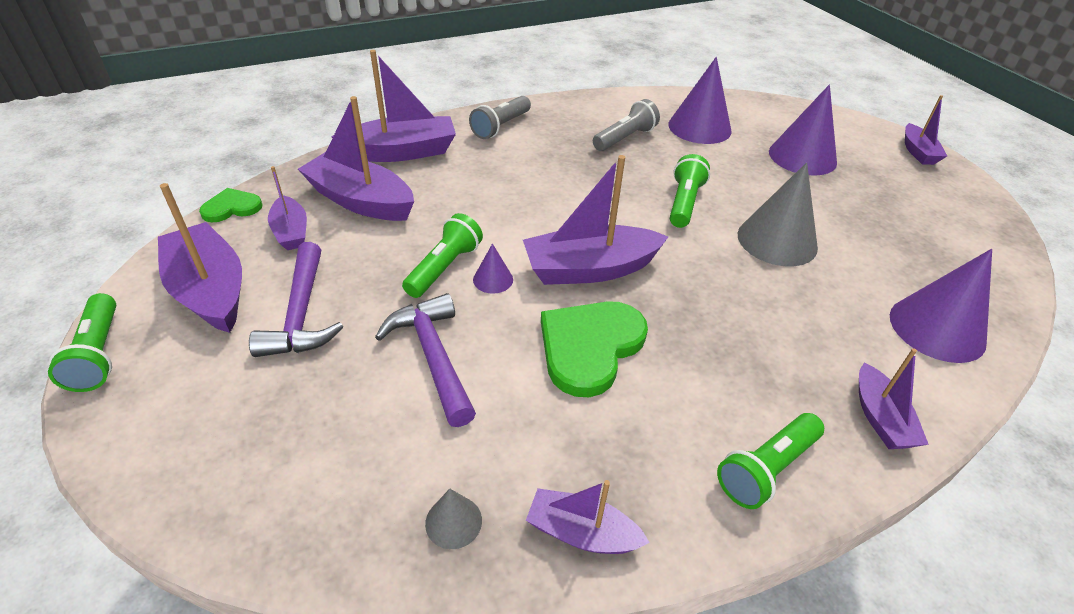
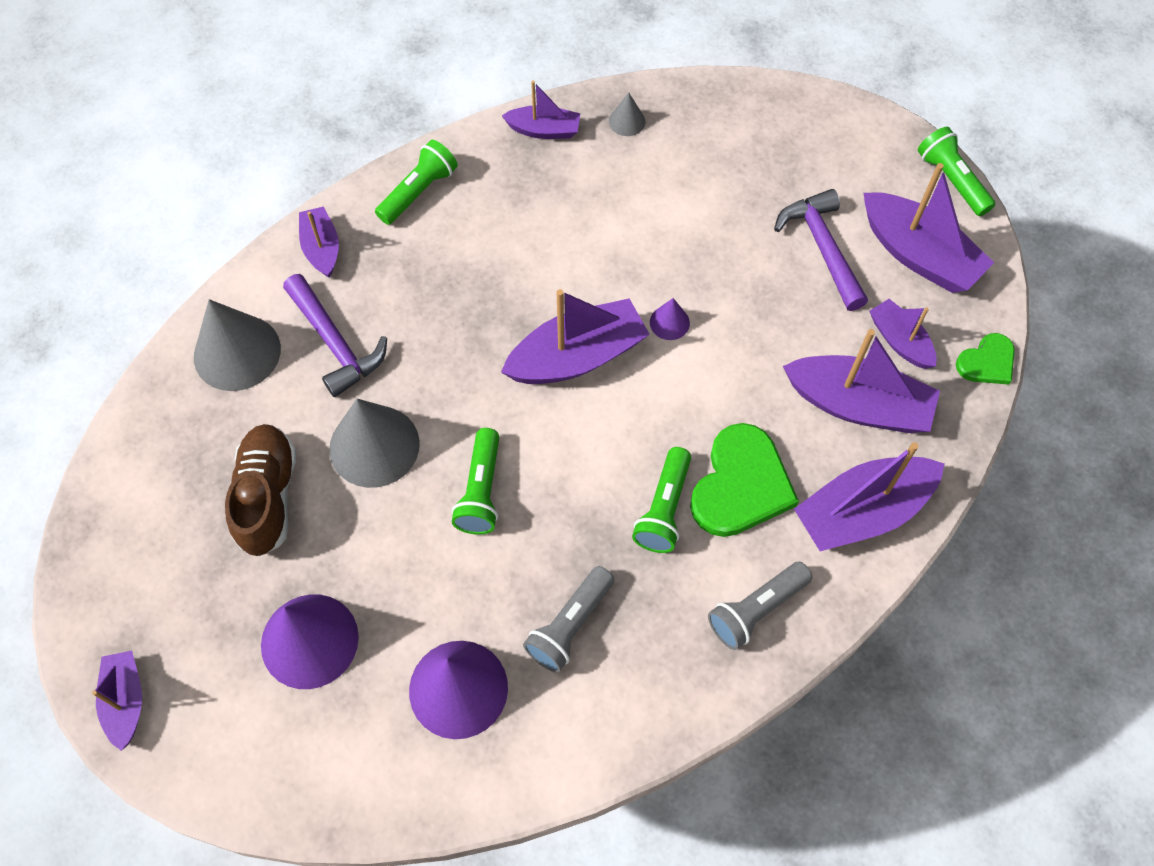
camera: 170 degrees right, 20 degrees up
purple hammer [375,293,476,427] -> purple hammer moved to [283,274,387,397]
green flashlight [402,213,483,298] -> green flashlight moved to [632,447,691,553]
grey flashlight [469,96,531,139] -> grey flashlight turned 150 degrees counterclockwise [708,562,812,650]
green heart [541,301,648,397] -> green heart moved to [690,423,799,537]
purple cone [890,249,992,363] -> grey cone [194,299,281,391]
none -> brown shoe [225,424,297,557]

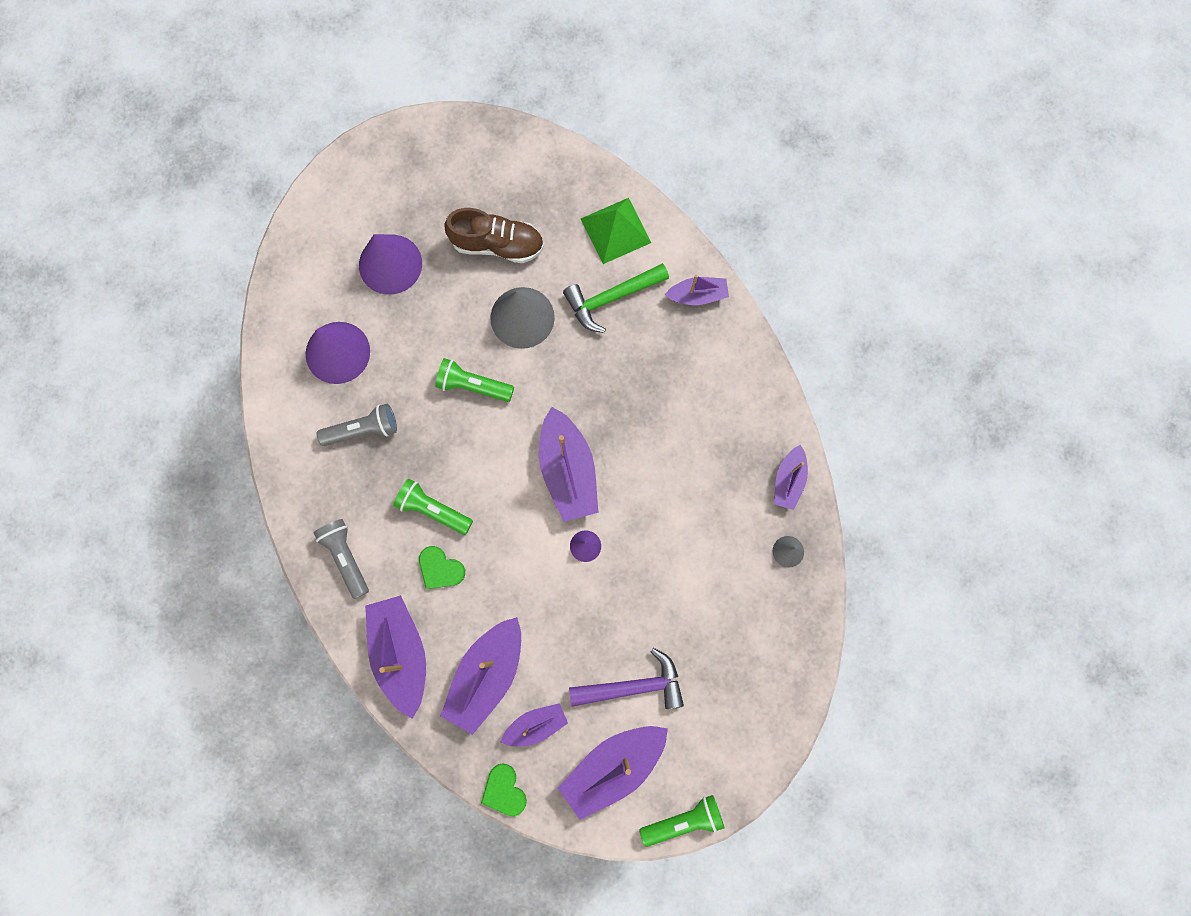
camera: 100 degrees right, 15 degrees up
purple boat [92,651,142,751] -> none
grey cone [194,299,281,391] -> green pyramid [581,198,651,264]
purple hammer [283,274,387,397] -> green hammer [563,263,669,333]
green flashlight [375,140,458,225] -> none
grey flashlight [523,566,614,673] -> grey flashlight turned 120 degrees clockwise [317,404,397,446]
green heart [690,423,799,537] -> green heart [419,546,465,589], size x0.56

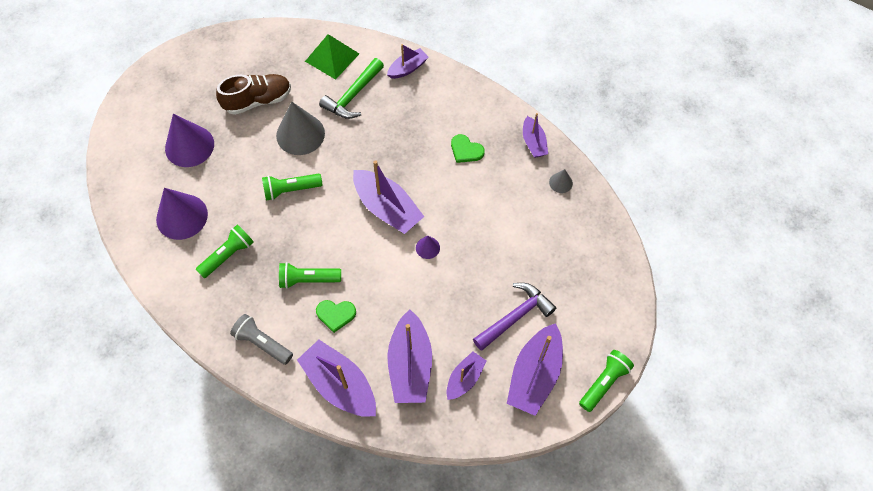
camera: 30 degrees left, 15 degrees down
grey flashlight [317,404,397,446] -> green flashlight [196,225,254,278]
green heart [481,763,527,816] -> green heart moved to [451,134,484,163]

